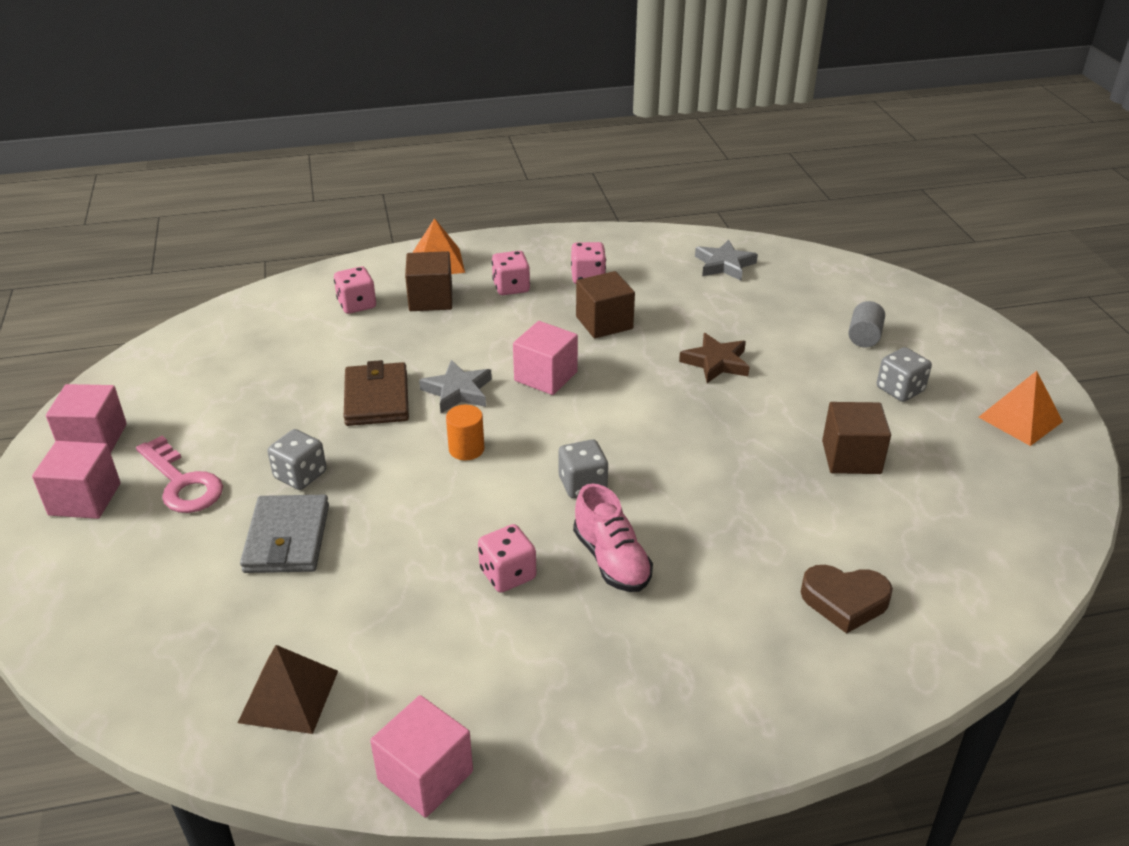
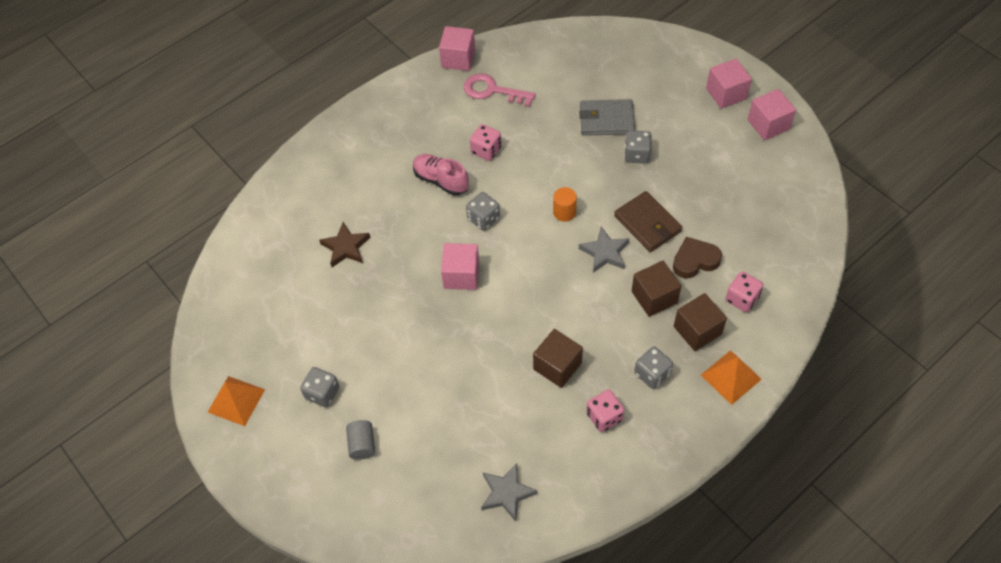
camera: 155 degrees right, 20 degrees up
pink key [136,436,223,513] -> pink key moved to [464,73,536,107]
brown pyramid [238,645,338,734] -> none
grey wallet [240,495,329,573] -> grey wallet turned 60 degrees counterclockwise [579,99,635,136]
pink dice [492,251,530,295] -> grey dice [634,346,673,389]
pink cube [513,321,578,395] -> pink cube moved to [441,243,479,290]
brown star [679,333,749,383] -> brown star moved to [319,222,370,267]
brown heart [801,565,893,634] -> brown heart moved to [673,237,722,279]
brown cube [822,402,891,474] -> brown cube moved to [632,261,681,317]

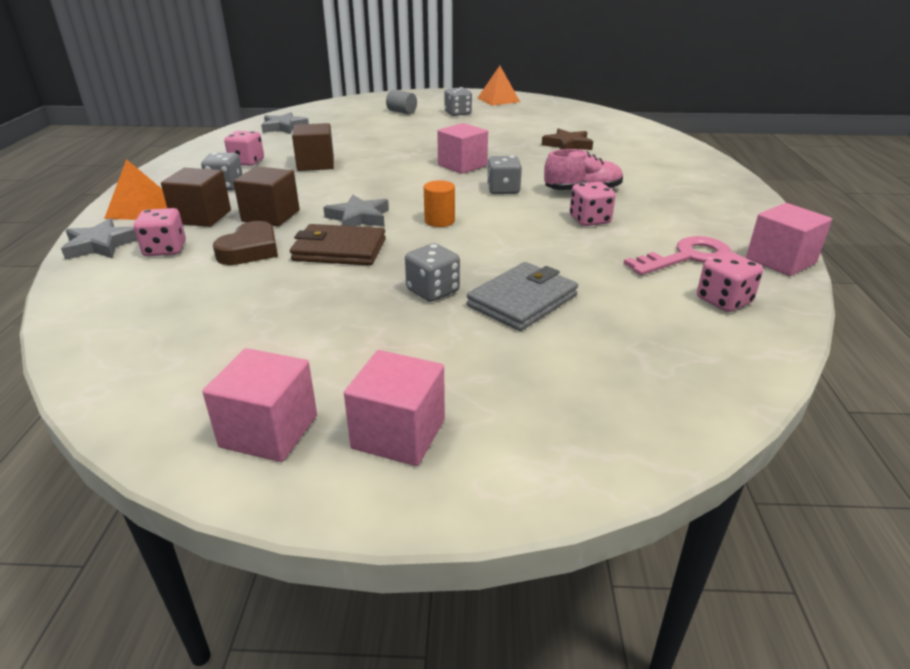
camera: 130 degrees right, 25 degrees down
none -> grey star [61,218,138,260]
none -> pink dice [697,252,763,312]

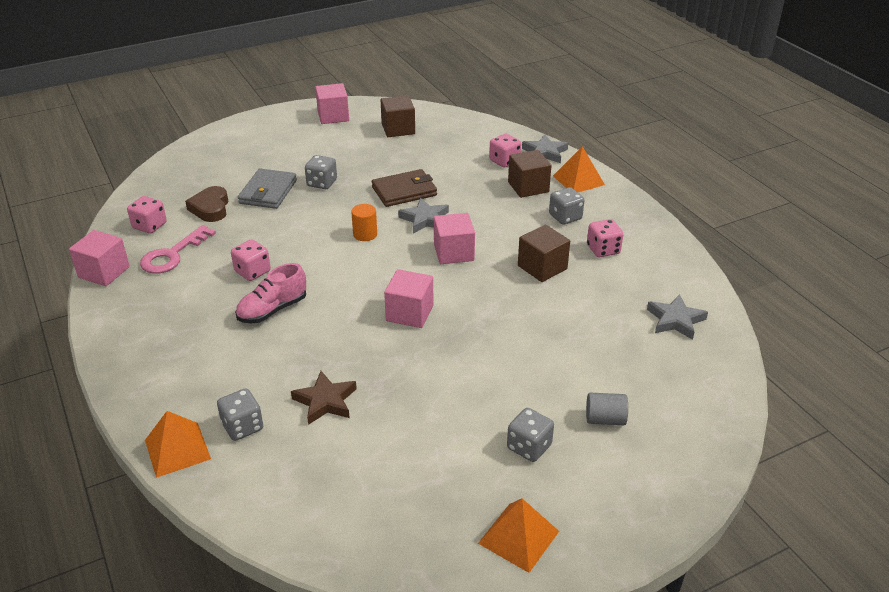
camera: 150 degrees right, 5 degrees up
brown heart [213,221,278,265] -> brown heart moved to [185,186,228,222]
brown cube [233,166,300,226] -> brown cube moved to [381,95,415,137]
pink cube [344,350,445,466] -> pink cube moved to [434,213,475,264]
grey dice [487,156,522,194] -> grey dice moved to [217,388,263,441]
none -> orange pyramid [145,411,211,478]

